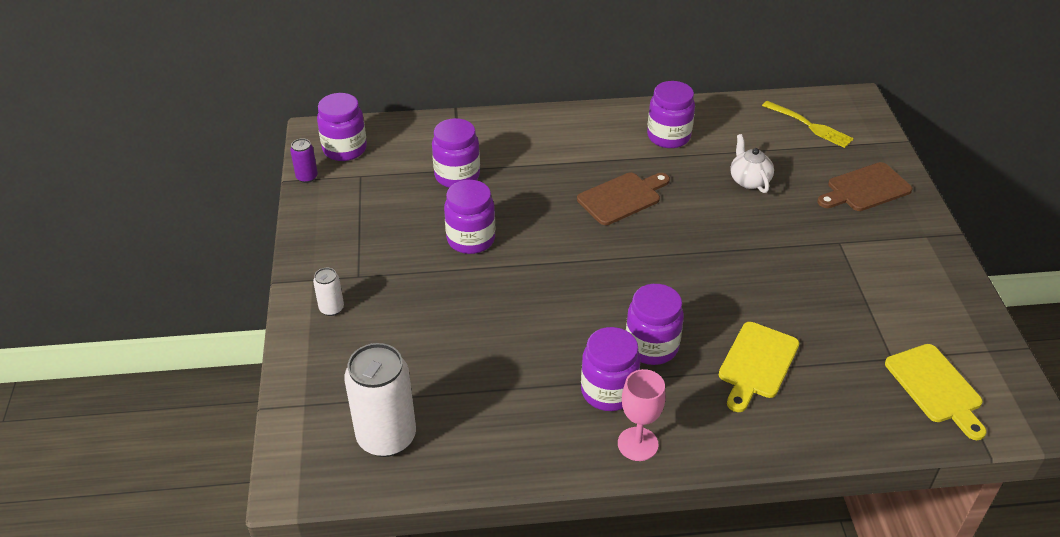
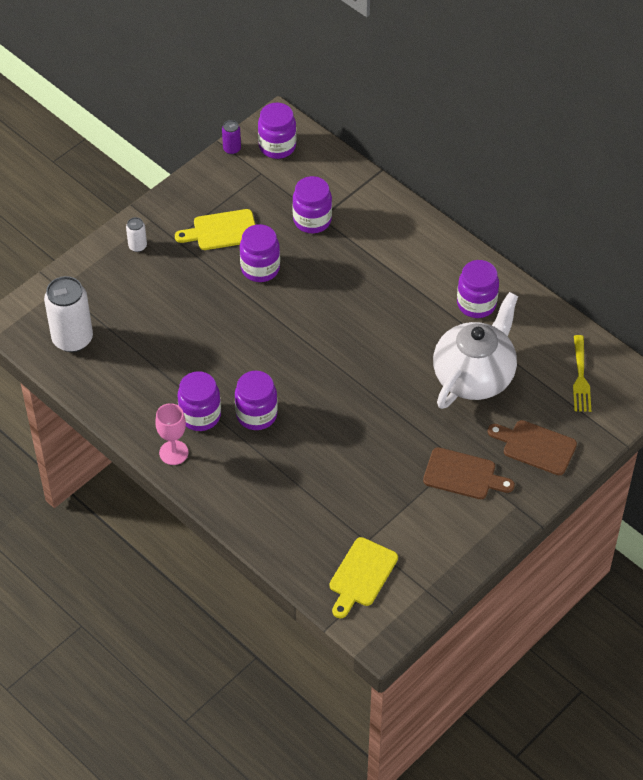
camera: 50 degrees right, 10 degrees up
brown cutting board [577,173,670,225] -> brown cutting board moved to [423,447,515,499]
yellow cutting board [719,322,799,412] -> yellow cutting board moved to [175,209,255,250]
white teapot [730,134,774,193] -> white teapot [433,292,518,409], size x2.18

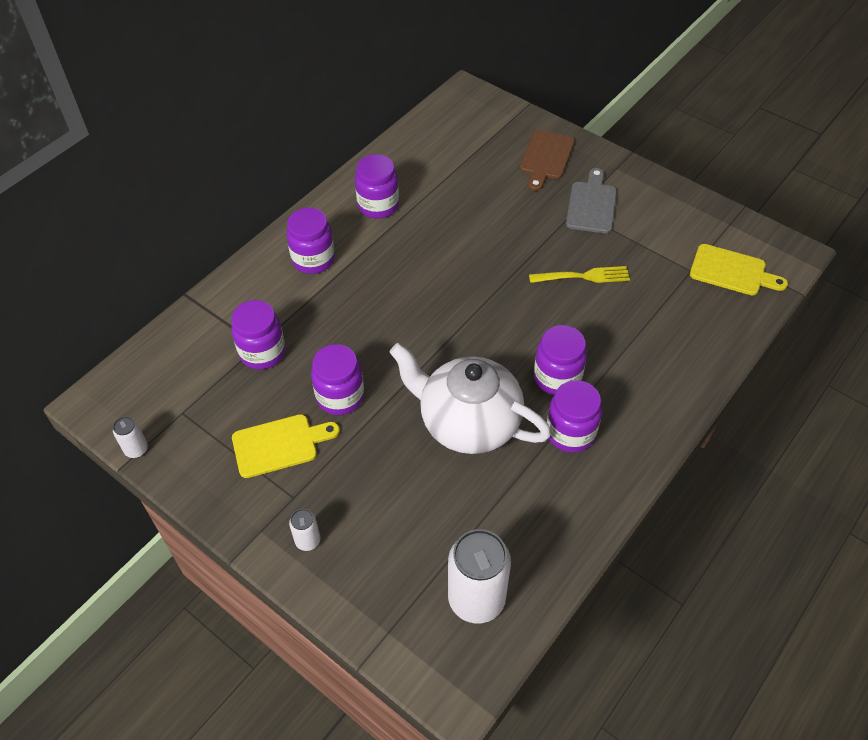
camera: 95 degrees left, 0 degrees up
pink goblet [155,403,188,465] -> none
yellow cutting board [175,209,255,250] -> yellow cutting board turned 90 degrees counterclockwise [232,414,340,478]
purple can [222,120,241,155] -> white can [113,416,148,458]
purple jar [258,102,296,159] -> purple jar moved to [286,208,335,274]
brown cutting board [423,447,515,499] -> grey cutting board [566,168,617,234]
white teapot [433,292,518,409] -> white teapot moved to [389,343,551,454]
yellow fork [573,335,591,412] -> yellow fork moved to [529,266,630,283]

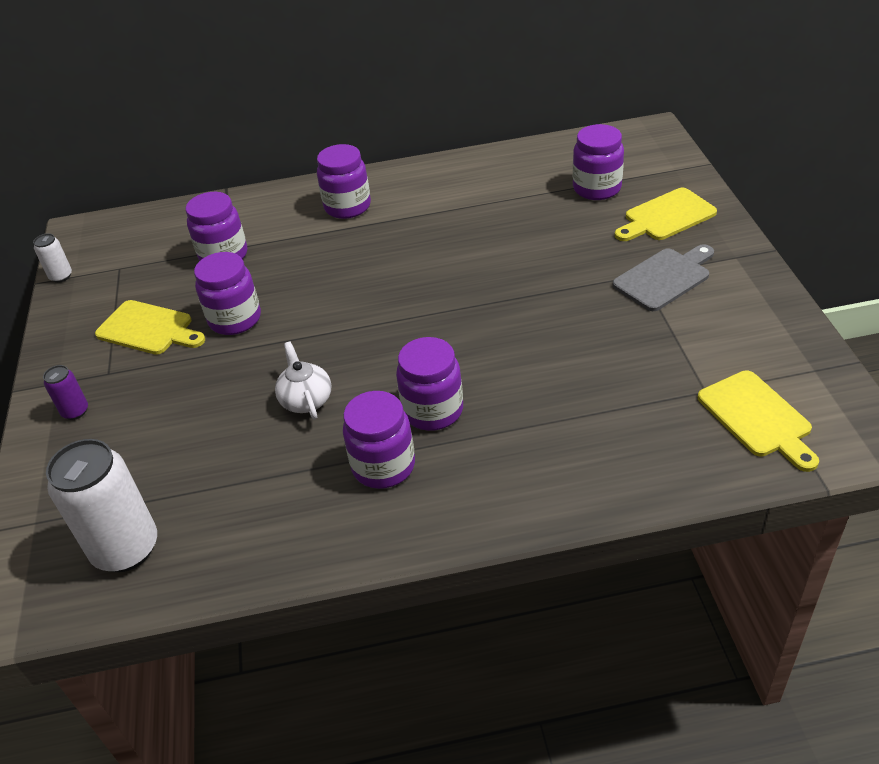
camera: 45 degrees right, 10 degrees down
white can [289,509,320,551] -> purple can [43,365,88,420]
purple jar [355,154,399,219] -> purple jar moved to [573,124,624,200]
white teapot [389,343,551,454] -> white teapot [275,342,331,420], size x0.46
brown cutting board [520,130,575,191] -> yellow cutting board [615,188,717,241]
yellow fork [529,266,630,283] -> none

